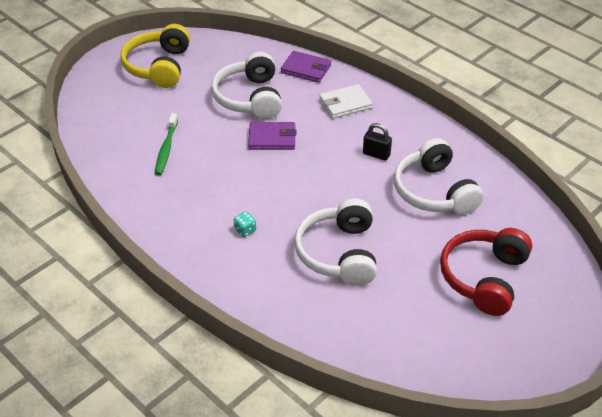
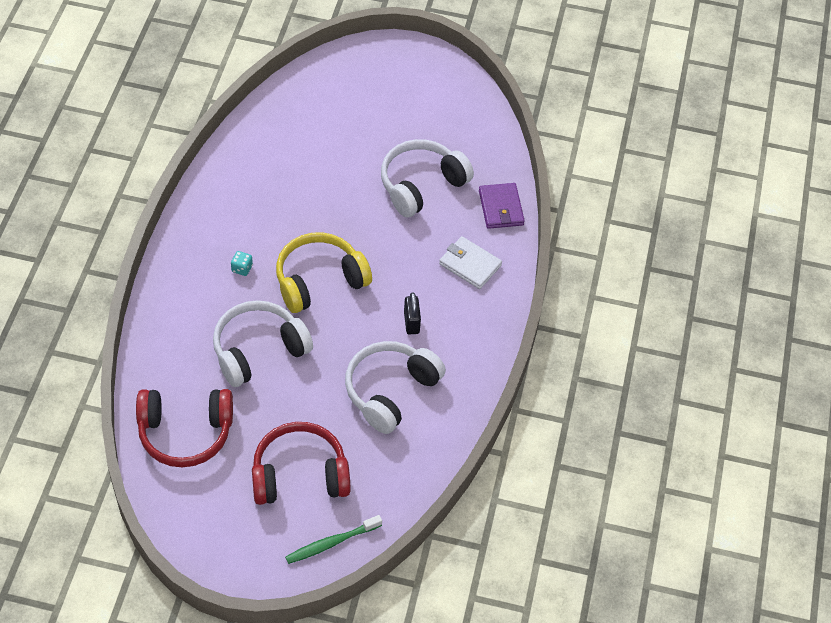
camera: 55 degrees right, 10 degrees up
yellow headphones [120,24,190,88] -> yellow headphones moved to [276,232,372,313]
green toothbrush [155,113,178,175] -> green toothbrush moved to [285,515,382,564]
purple wallet [248,122,296,150] -> none
none -> red headphones [136,389,233,467]

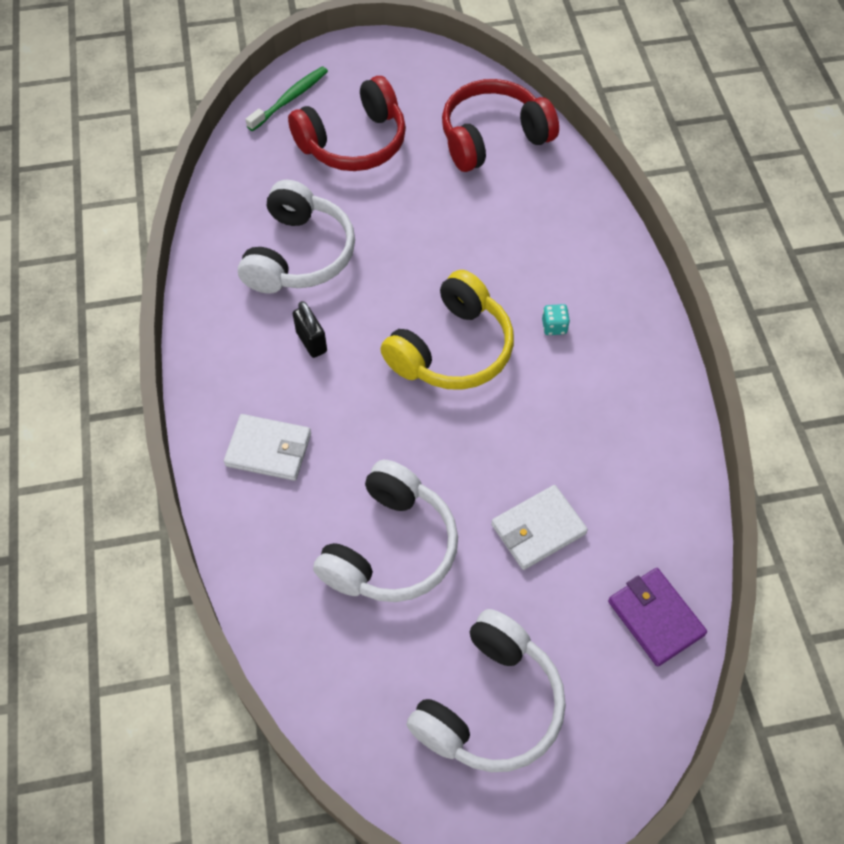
camera: 160 degrees right, 5 degrees up
white headphones [213,300,313,387] -> white headphones moved to [406,609,566,772]
purple wallet [479,183,525,229] -> purple wallet moved to [608,568,707,667]
none -> white wallet [491,485,588,570]

